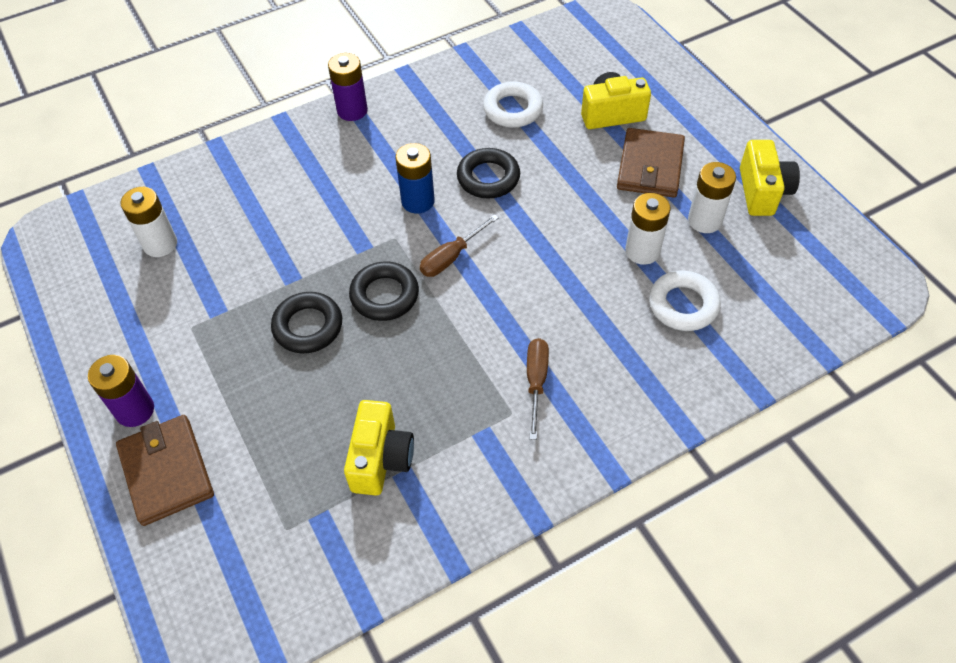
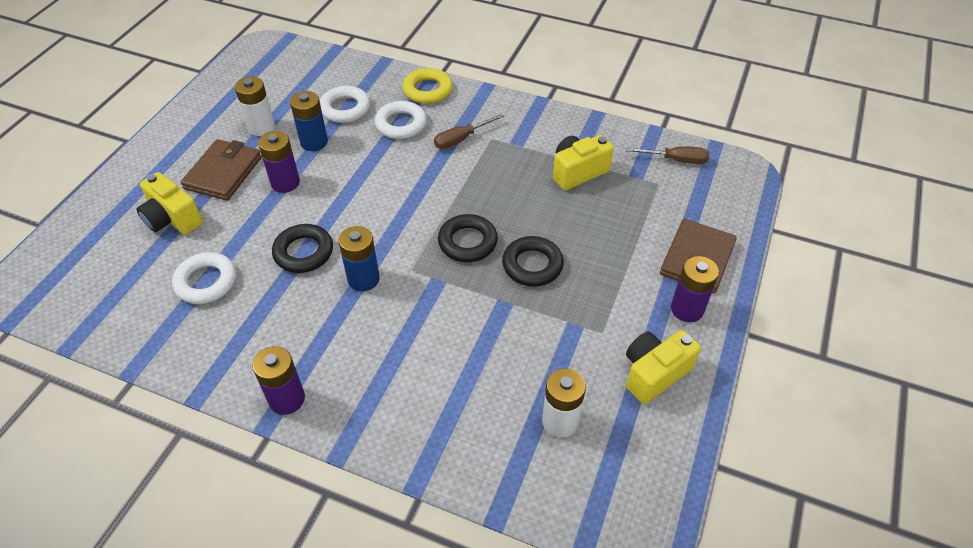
camera: 130 degrees left, 5 degrees down
brown screwdriver [420,214,499,277] -> brown screwdriver moved to [626,146,709,164]
brown wallet [617,128,685,198] -> brown wallet turned 45 degrees counterclockwise [181,139,262,201]
white battery [625,193,671,265] -> blue battery [290,91,328,151]
yellow camera [740,140,800,216] -> yellow camera moved to [626,330,701,404]
none -> purple battery [258,131,300,193]
none -> white ring [375,101,427,139]
none -> yellow ring [403,68,452,104]

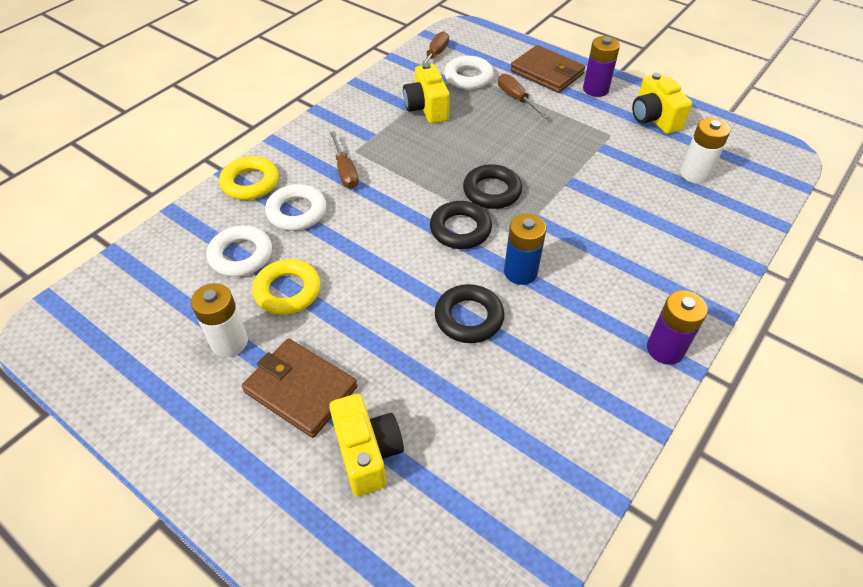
camera: 75 degrees left, 0 degrees up
yellow camera [137,172,203,235] -> yellow camera turned 75 degrees counterclockwise [329,394,404,496]
white ring [172,252,236,304] -> white ring moved to [444,56,494,90]
purple battery [258,131,300,193] -> none
blue battery [290,91,328,151] -> yellow ring [252,259,320,315]
black ring [502,236,564,287] -> black ring moved to [430,201,492,249]
none -> brown screwdriver [498,74,549,118]

